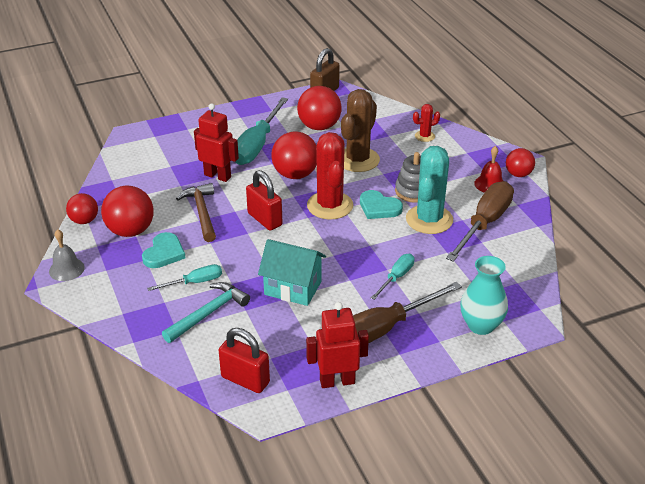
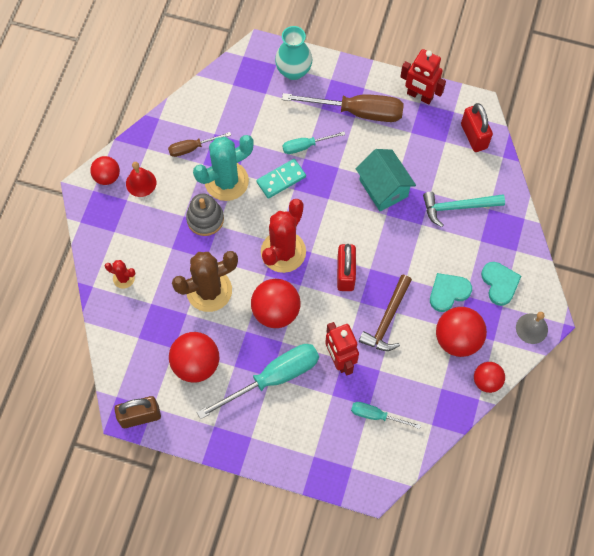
camera: 140 degrees left, 30 degrees up
turquoise screwdriver [147,264,222,291] -> turquoise screwdriver moved to [351,402,421,429]
turquoise heart [360,190,403,219] -> turquoise heart moved to [481,262,521,306]
brown screwdriver [446,181,514,262] -> brown screwdriver [168,132,231,157], size x0.53
none -> turquoise domino [256,159,306,199]

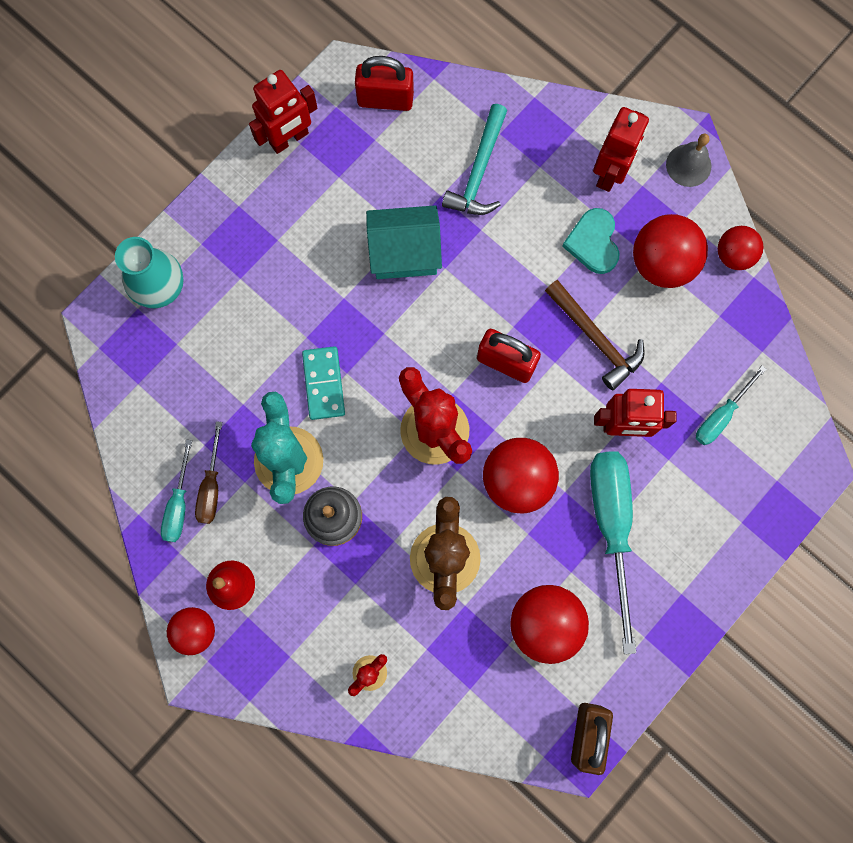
camera: 65 degrees left, 10 degrees up
brown screwdriver [282,93,404,122] -> none
turquoise screwdriver [282,132,345,154] -> turquoise screwdriver moved to [161,439,192,542]
turquoise heart [481,262,521,306] -> red robot [593,107,649,192]

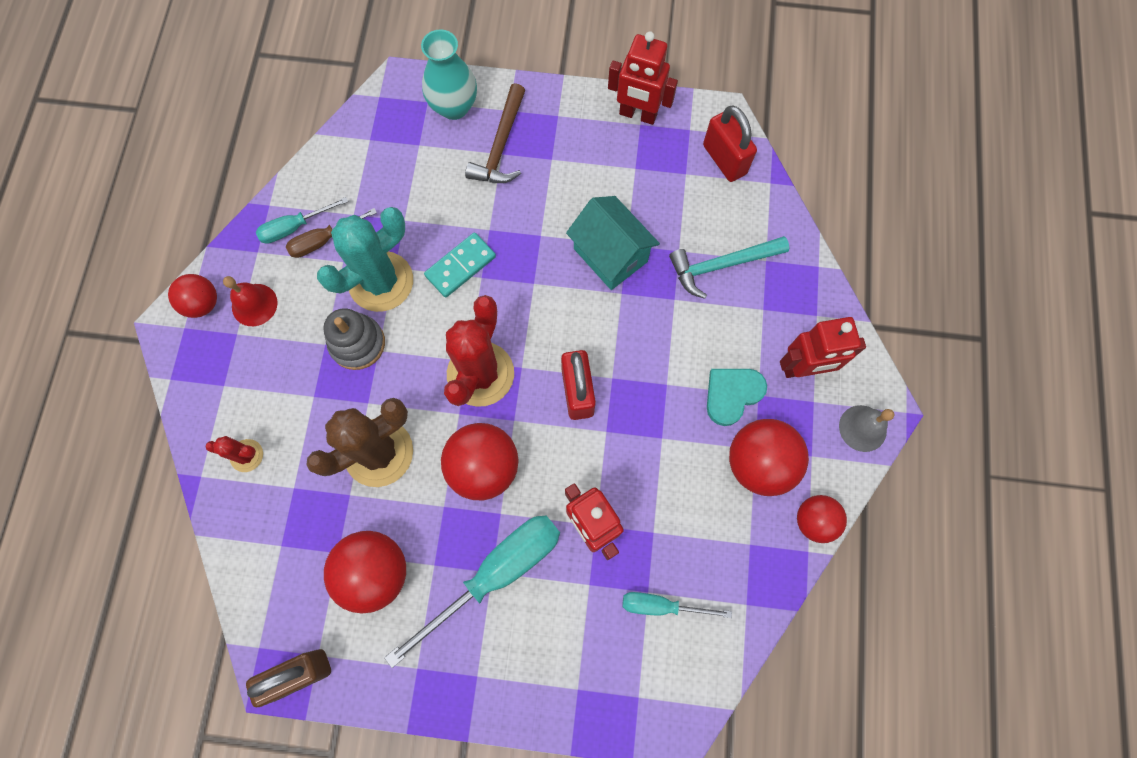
camera: 55 degrees right, 5 degrees down
brown hammer [545,280,645,390] -> brown hammer moved to [465,83,526,183]

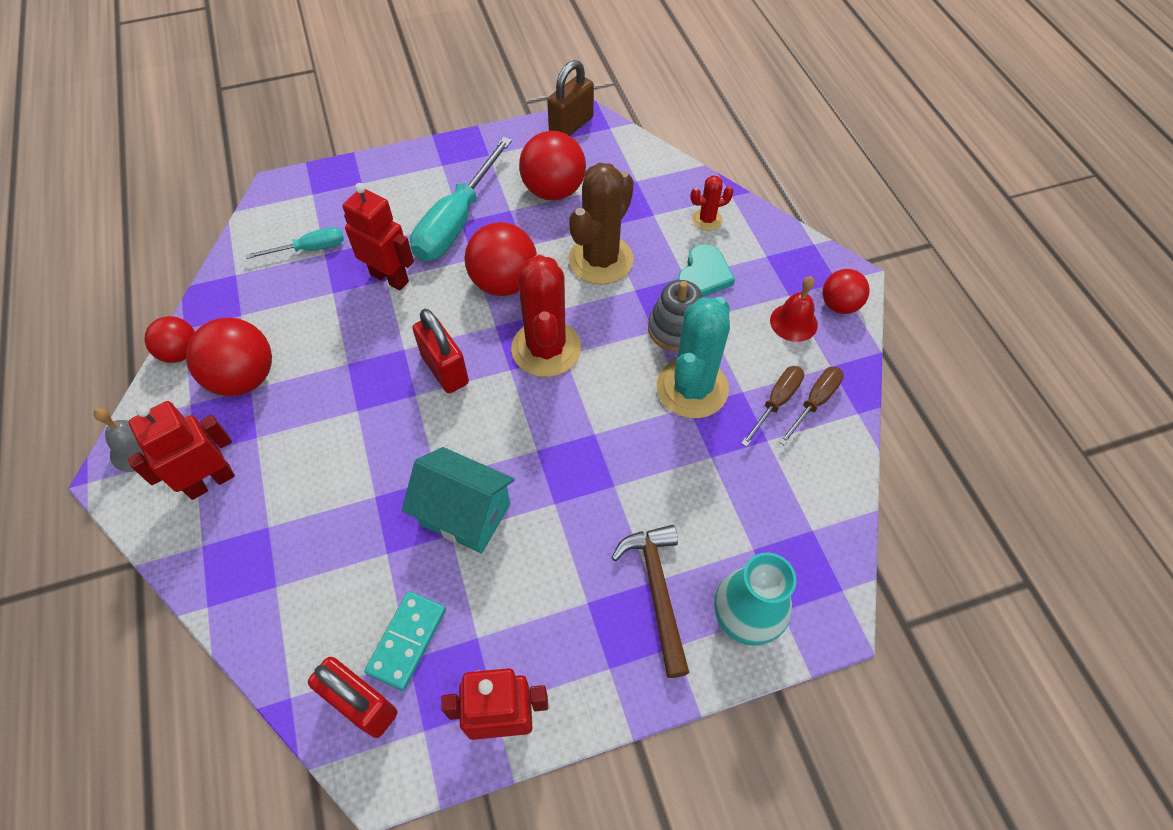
camera: 155 degrees right, 15 degrees down
turquoise screwdriver [256,197,348,244] -> brown screwdriver [779,367,844,446]
turquoise domino [424,232,496,298] -> turquoise domino moved to [364,591,446,691]
turquoise hammer [669,236,789,299] -> none
turquoise heart [707,369,767,426] -> turquoise heart moved to [678,244,735,297]

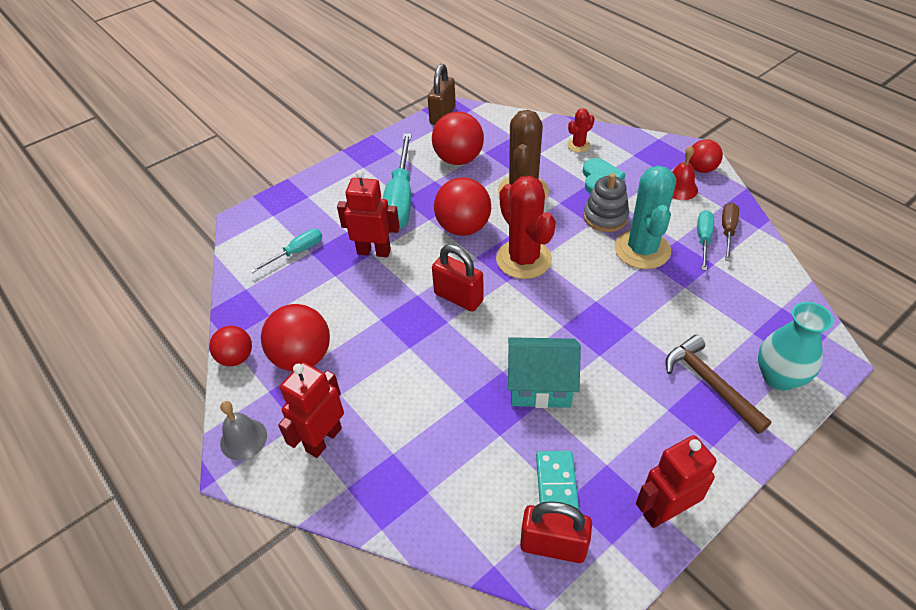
camera: 20 degrees left, 10 degrees down
brown screwdriver [741,366,804,447] -> turquoise screwdriver [697,210,714,271]

